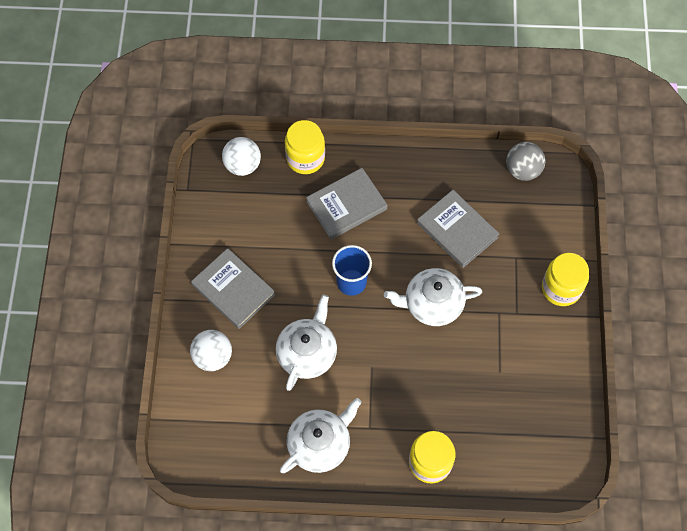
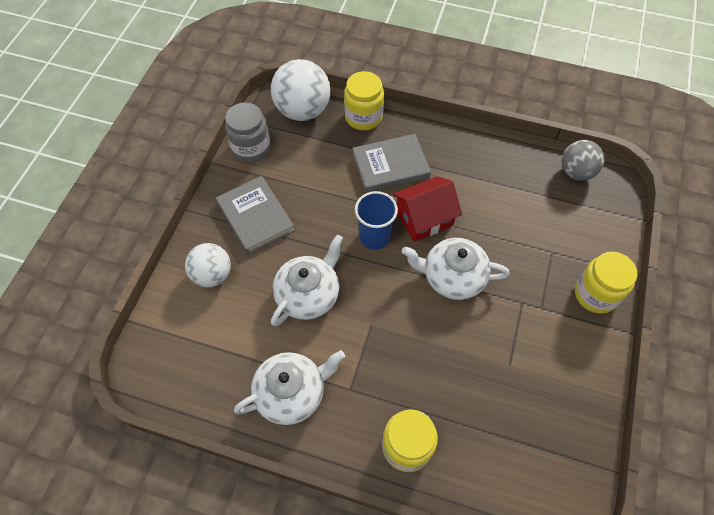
camera: 15 degrees right, 5 degrees down
white ball [222,137,261,176] -> white ball [271,59,331,121], size x1.55
grey book [417,190,499,268] -> none
none -> grey jar [225,102,270,162]
none -> red house [392,176,462,242]

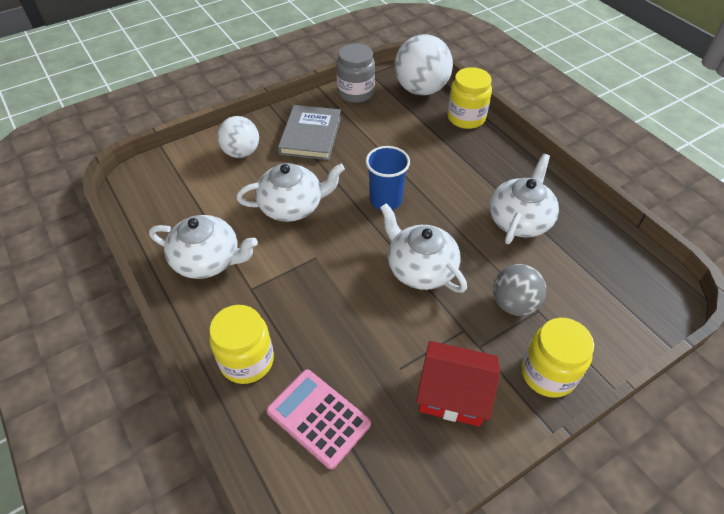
camera: 40 degrees right, 10 degrees down
grey book [352,134,431,193] -> none
red house [392,176,462,242] -> red house moved to [416,341,500,427]
grey ball [562,140,604,181] -> grey ball moved to [493,264,546,316]
none -> pink calculator [266,370,371,469]
none -> white teapot [490,154,559,244]

